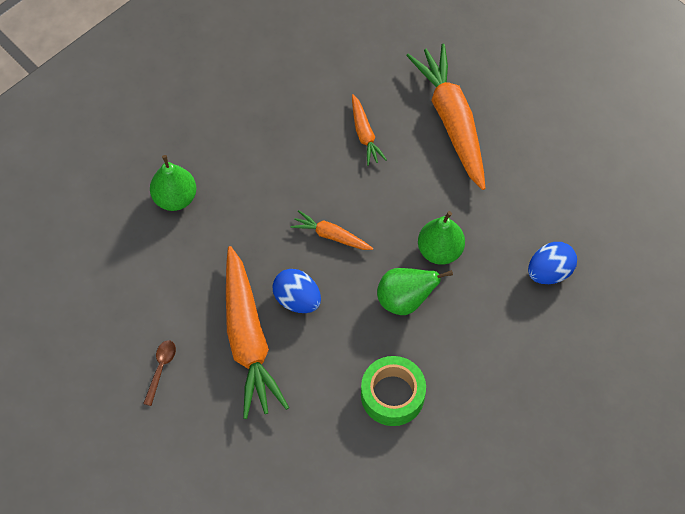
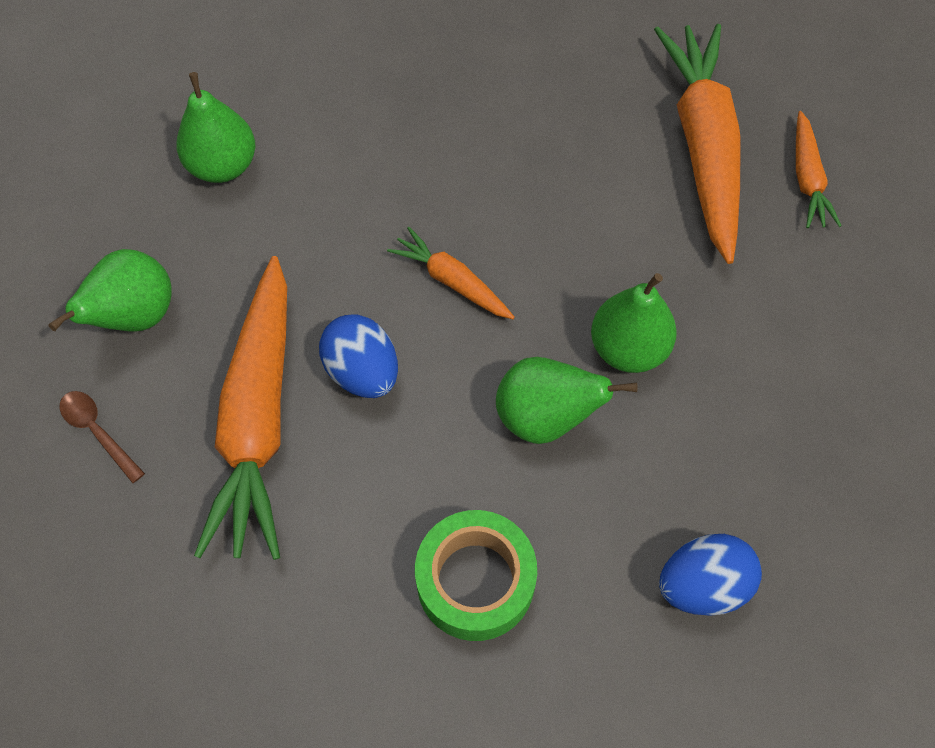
camera: 15 degrees right, 0 degrees up
brown spoon [143,340,176,406] -> brown spoon turned 75 degrees counterclockwise [60,391,145,483]
orange carrot [352,94,387,166] -> orange carrot moved to [796,111,842,228]
blue egg [528,242,577,284] -> blue egg moved to [659,534,762,616]
none -> green pear [49,249,172,332]

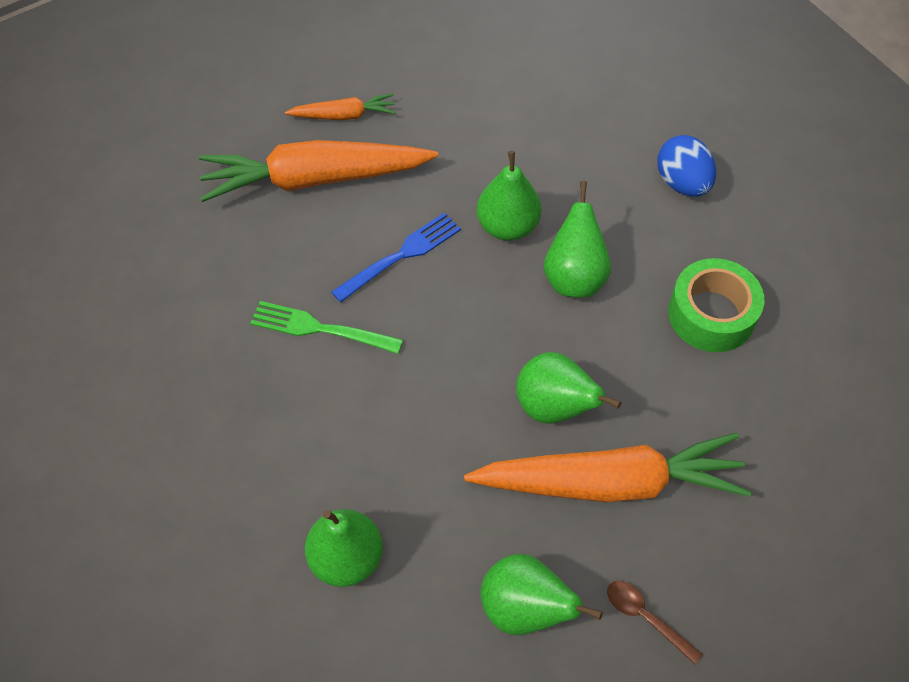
camera: 95 degrees left, 5 degrees down
brown spoon [60,391,145,483] -> brown spoon turned 90 degrees clockwise [607,581,703,664]
blue egg [319,314,398,398] -> green pear [516,352,621,424]
orange carrot [387,227,515,319] -> none
none -> green fork [250,301,403,354]
none -> blue fork [332,212,461,303]

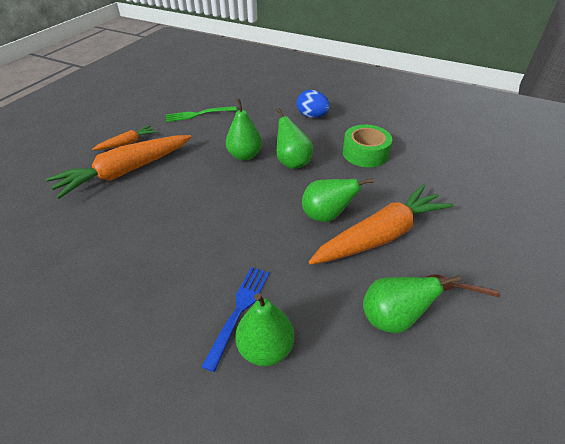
camera: 30 degrees left, 15 degrees down
green fork [250,301,403,354] -> green fork moved to [166,106,237,122]
blue fork [332,212,461,303] -> blue fork moved to [202,267,269,372]

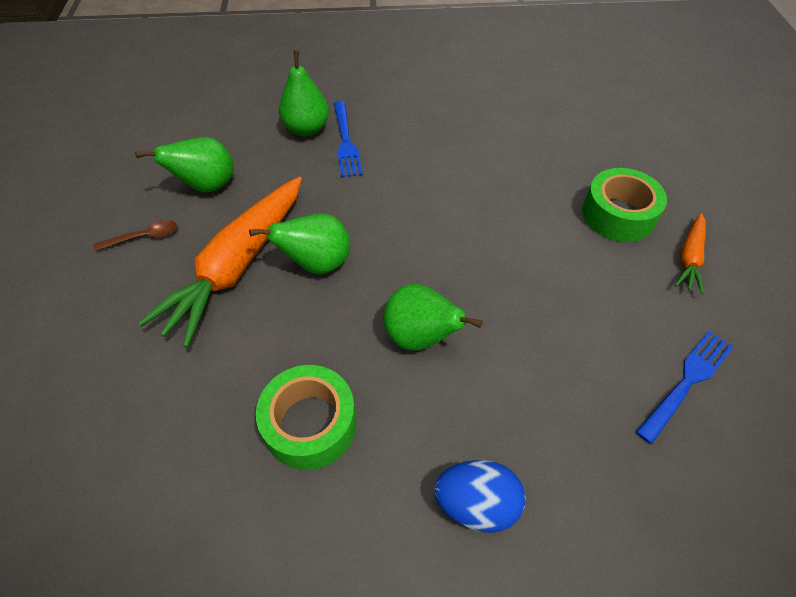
camera: 150 degrees right, 10 degrees up
orange carrot [46,135,191,199] -> green tape [582,168,667,242]
green fork [166,106,237,122] -> blue fork [636,331,734,444]
green pear [226,99,262,161] -> none

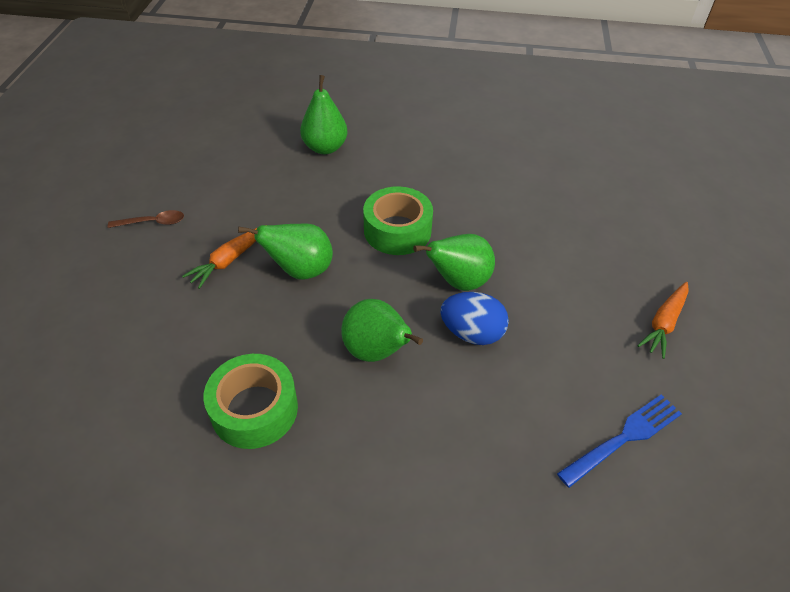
camera: 10 degrees right, 5 degrees down
green pear [135,137,234,192] -> green pear moved to [413,234,495,291]
orange carrot [139,176,302,348] -> orange carrot [182,228,257,289], size x0.49
blue fork [334,101,363,177] -> none
blue egg [434,460,526,533] -> blue egg moved to [440,292,509,345]
green tape [582,168,667,242] -> green tape moved to [363,186,433,255]

